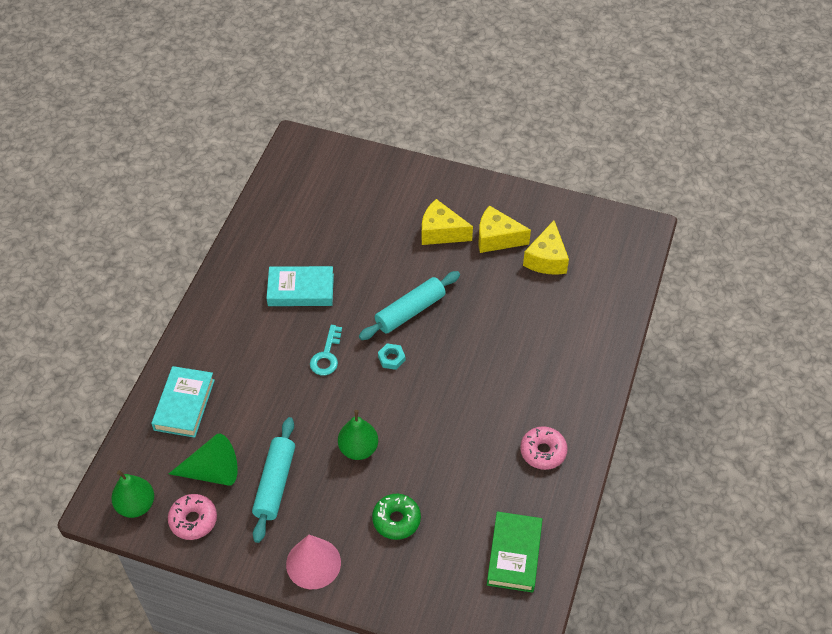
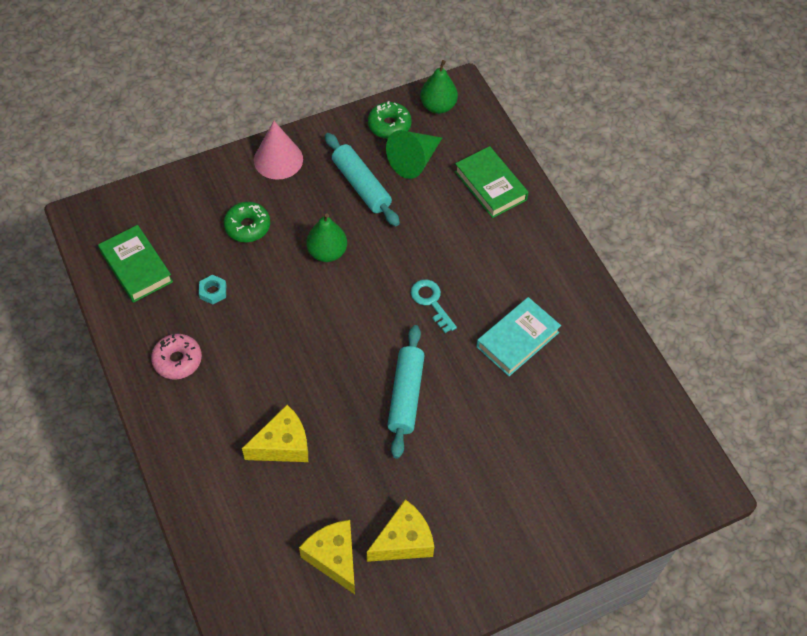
camera: 135 degrees right, 5 degrees up
turquoise book [151,366,215,438] -> green book [455,146,528,218]
pink donut [168,494,217,540] -> green donut [368,101,412,139]
turquoise nut [378,343,405,370] -> turquoise nut moved to [199,275,226,305]
yellow cheese [422,199,473,245] -> yellow cheese moved to [242,405,308,462]

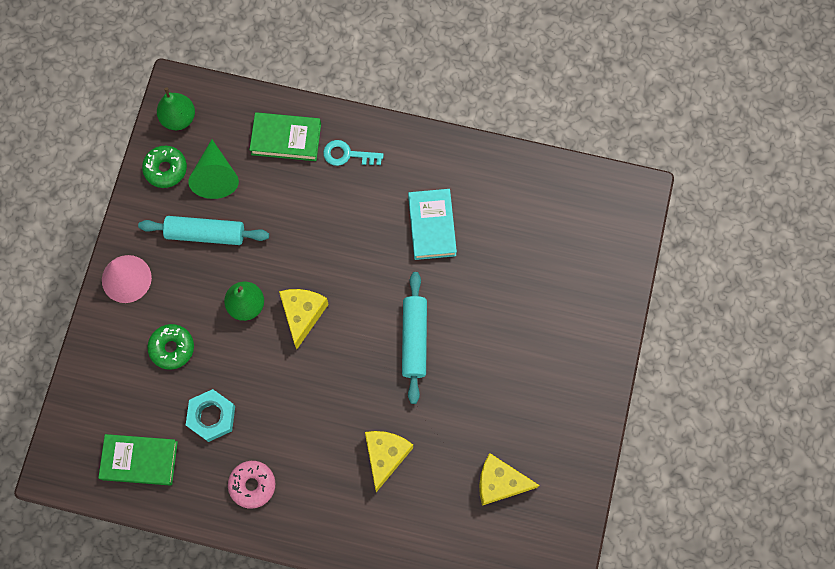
camera: 50 degrees left, 15 degrees up
turquoise nut [199,275,226,305] -> turquoise nut [186,389,235,442], size x1.75
yellow cheese [367,499,434,562] -> yellow cheese moved to [279,289,329,349]
turquoise rolling pin [387,325,425,459] -> turquoise rolling pin turned 45 degrees clockwise [402,272,427,404]
turquoise key [411,279,457,333] -> turquoise key moved to [323,140,384,166]

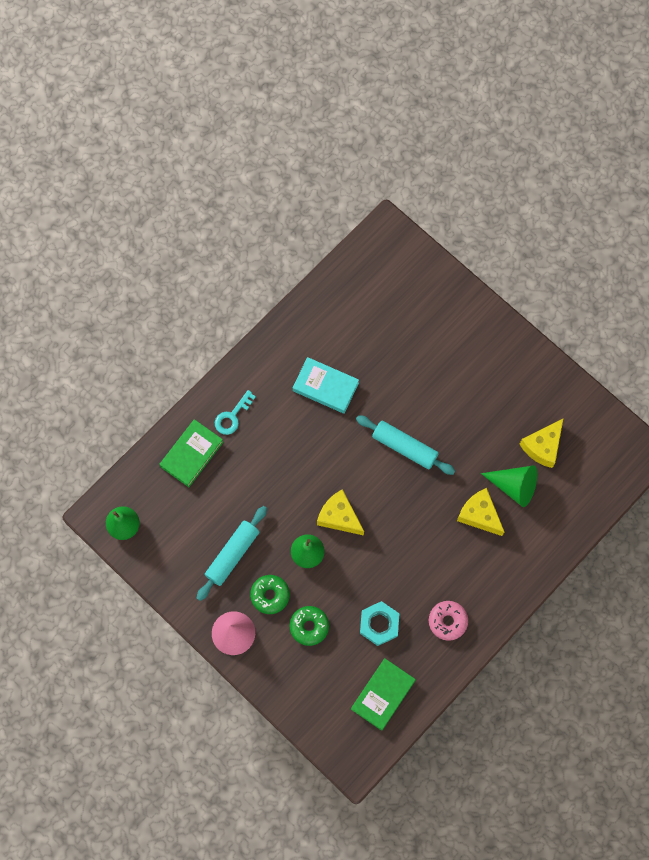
camera: 60 degrees left, 0 degrees up
green donut [142,146,187,188] -> green donut moved to [250,575,290,614]
green cone [188,139,239,199] -> green cone moved to [481,465,537,507]

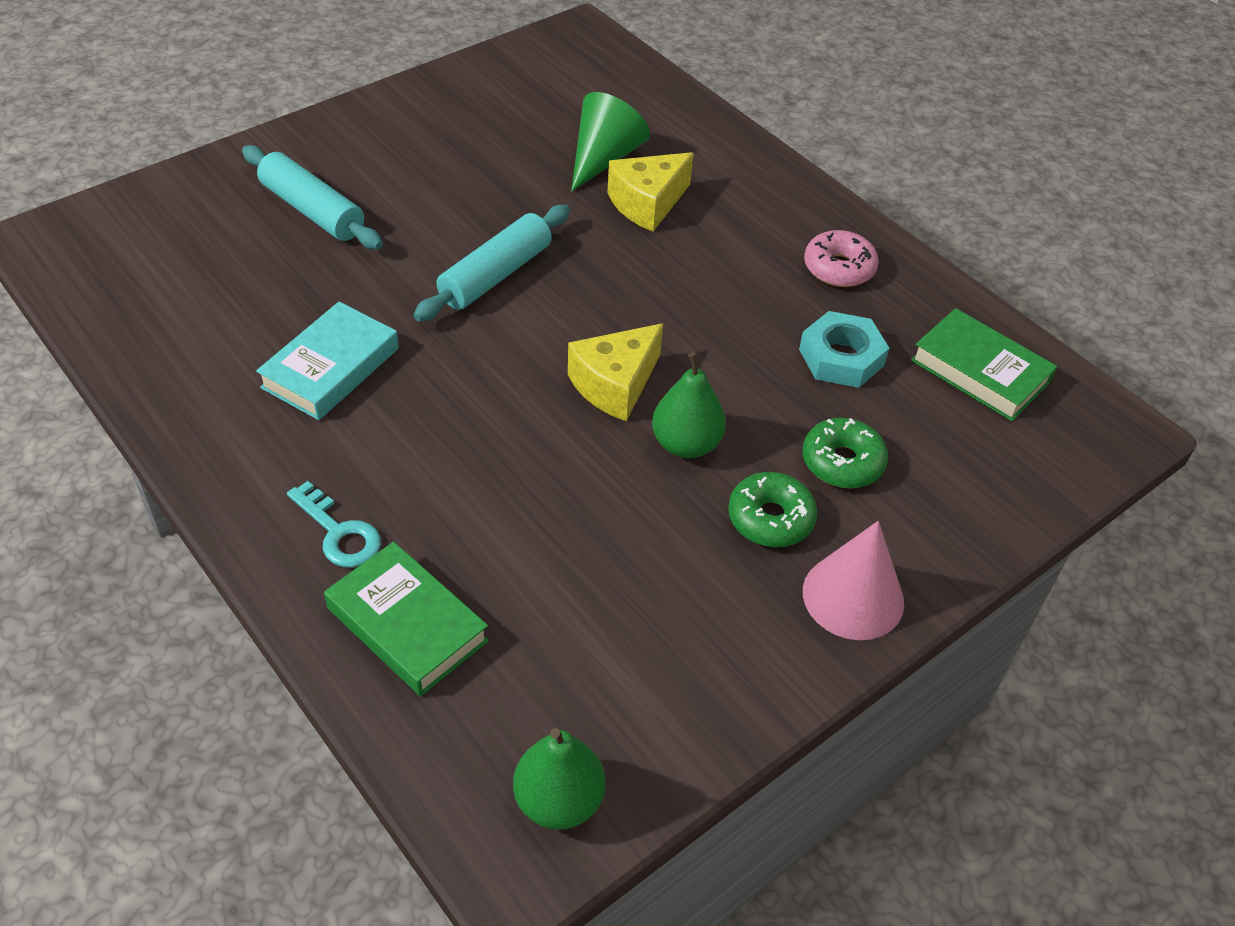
camera: 85 degrees left, 25 degrees down
turquoise rolling pin [196,506,267,601] -> turquoise rolling pin moved to [242,145,383,249]
yellow cheese [519,418,564,468] -> none

